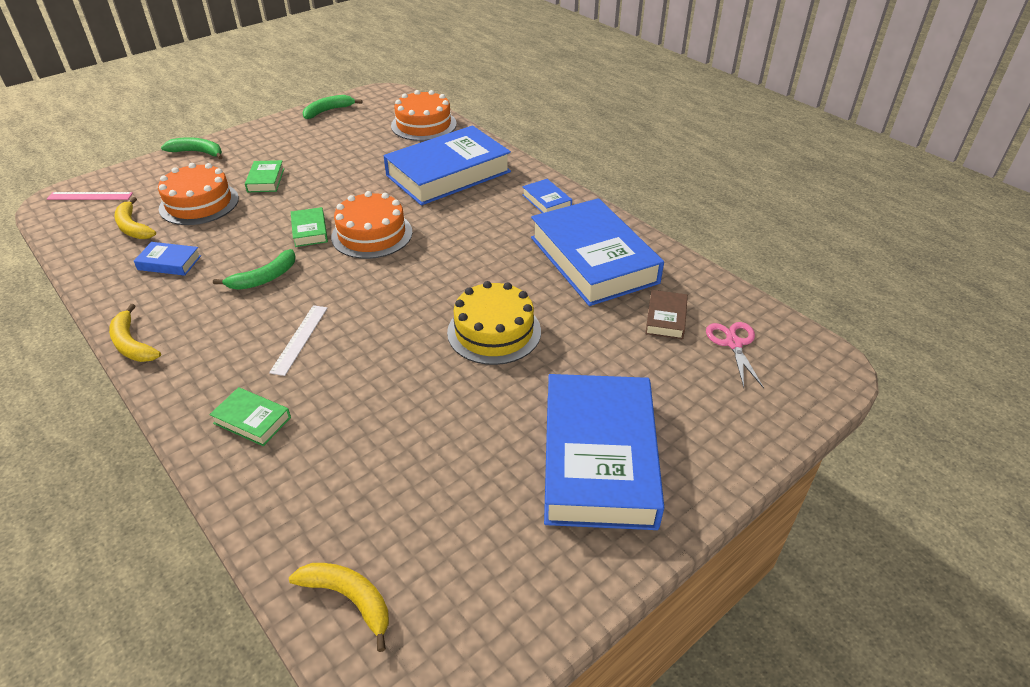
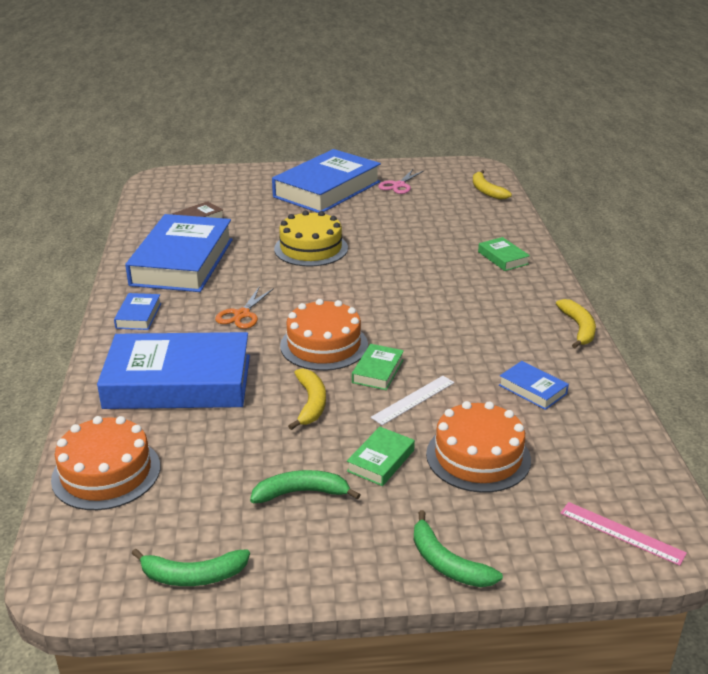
camera: 145 degrees left, 10 degrees down
yellow banana [114,197,156,239] -> yellow banana moved to [288,368,326,430]
green banana [213,249,296,290] -> green banana moved to [250,470,360,503]
white ruler [269,305,327,376] -> white ruler moved to [371,376,454,425]
pink scissors [706,322,764,388] -> pink scissors moved to [378,169,424,194]
none -> orange scissors [215,287,274,329]

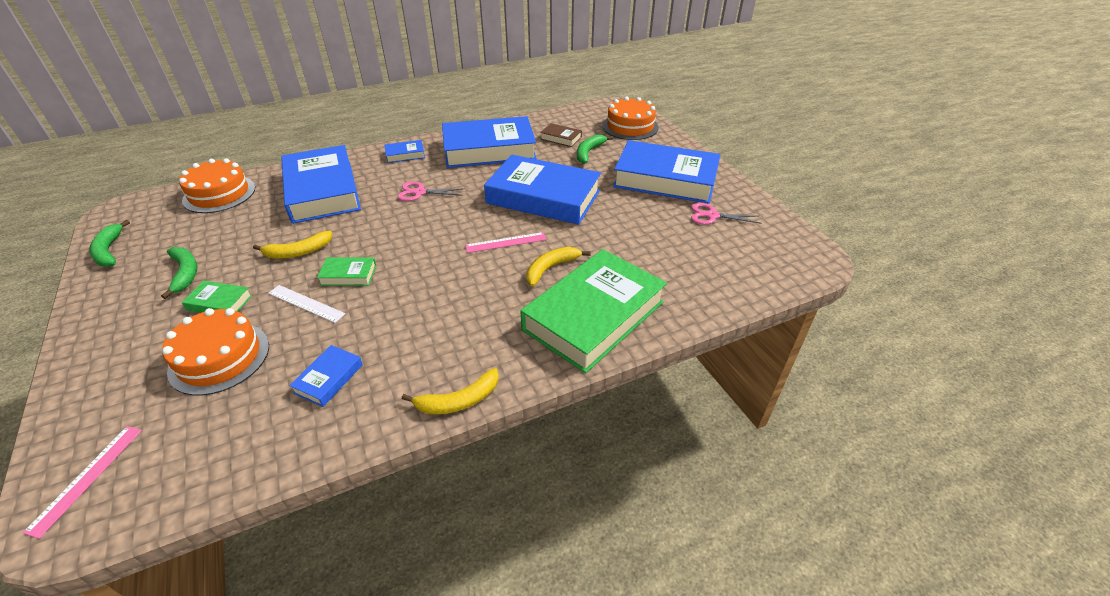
camera: 70 degrees right, 10 degrees up
orange scissors [215,287,274,329] -> pink scissors [398,181,465,201]
yellow cake [274,210,348,267] -> blue book [484,155,601,225]
orange cake [280,299,368,371] -> orange cake moved to [602,97,659,140]
green banana [414,510,503,587] -> green banana moved to [577,135,613,164]
yellow banana [473,170,512,200] -> yellow banana moved to [526,247,591,286]
green book [478,237,530,271] -> green book [520,249,667,373], size x2.41
none -> pink ruler [465,232,547,253]

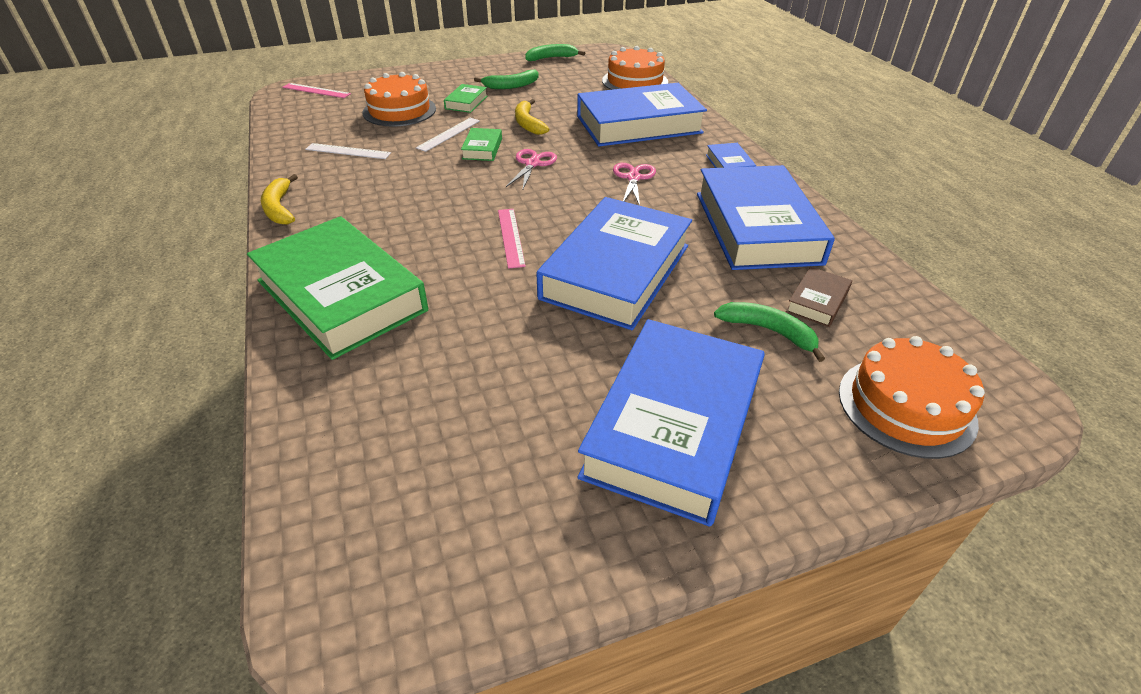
camera: 95 degrees right, 0 degrees up
blue book [289,345,363,407] -> white ruler [305,143,391,159]
yellow banana [526,247,591,286] -> none
pink scissors [691,203,761,224] -> pink scissors moved to [506,149,557,191]

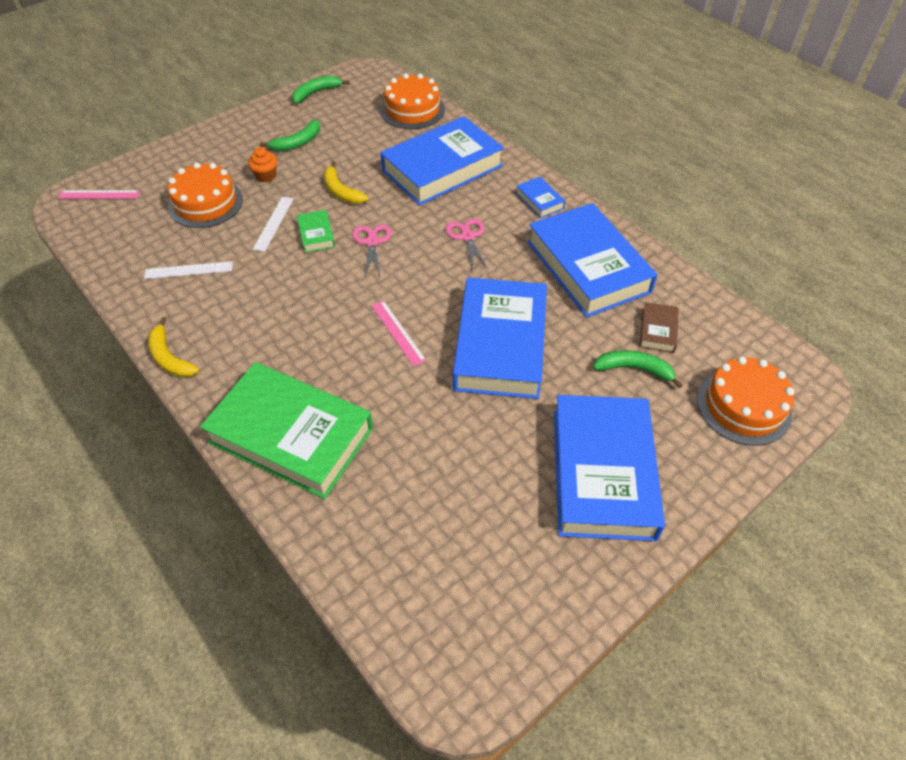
camera: 20 degrees left, 10 degrees up
green book [444,84,487,113] -> orange cupcake [248,147,277,182]

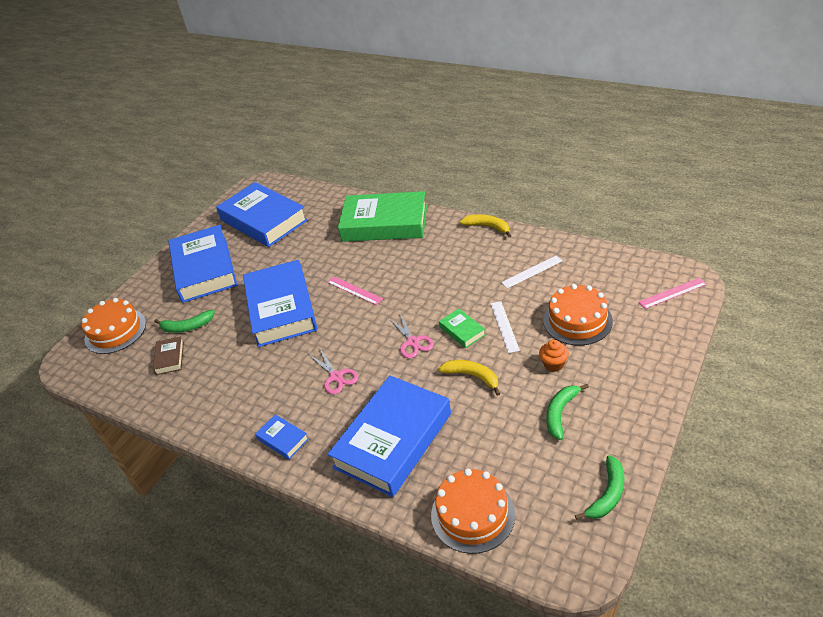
camera: 165 degrees right, 10 degrees down
blue book [527,203,657,318] -> blue book moved to [216,182,308,247]

